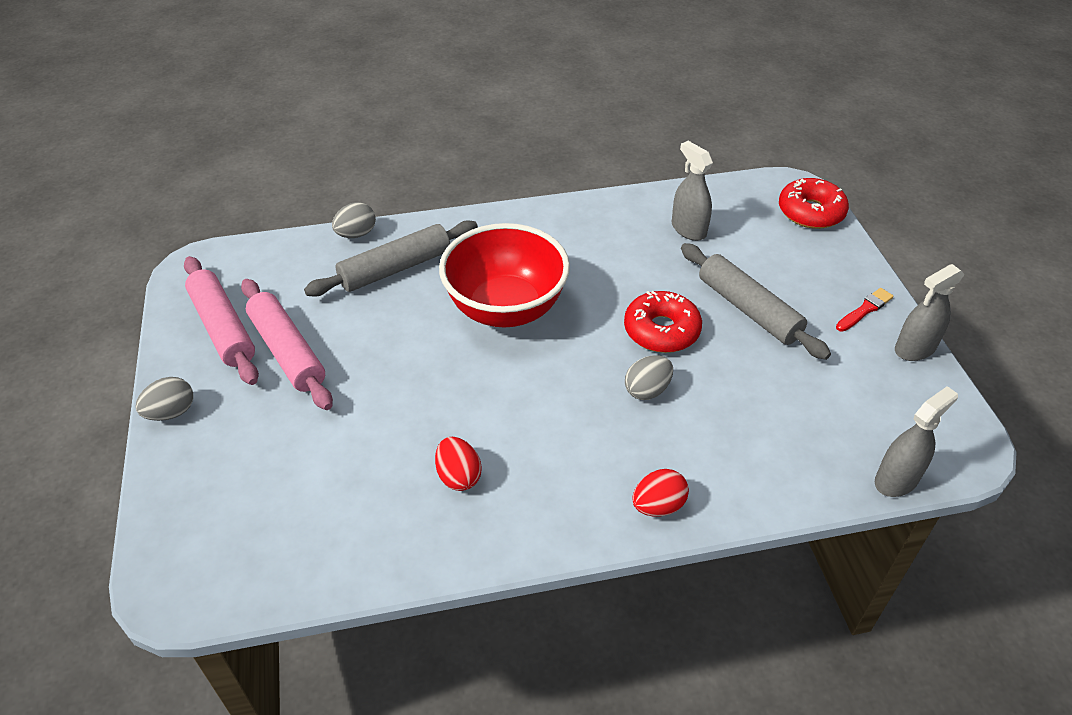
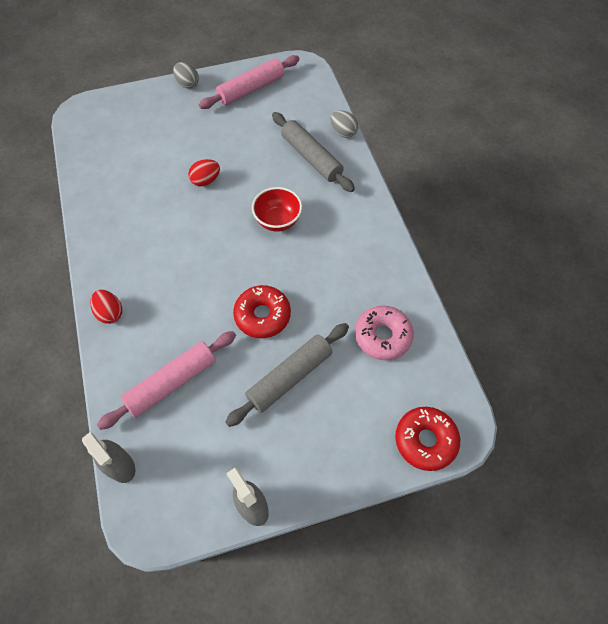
camera: 85 degrees right, 15 degrees up
pink rolling pin [241,279,333,410] -> pink rolling pin moved to [97,331,236,430]
red egg [435,437,482,491] -> red egg moved to [188,159,220,187]
red bowl [439,223,570,327] -> red bowl [252,187,302,232], size x0.57
grey egg [625,355,673,400] -> none
grey spray bottle [672,141,713,241] -> pink donut [355,306,414,360]
red brush [836,288,894,332] -> none

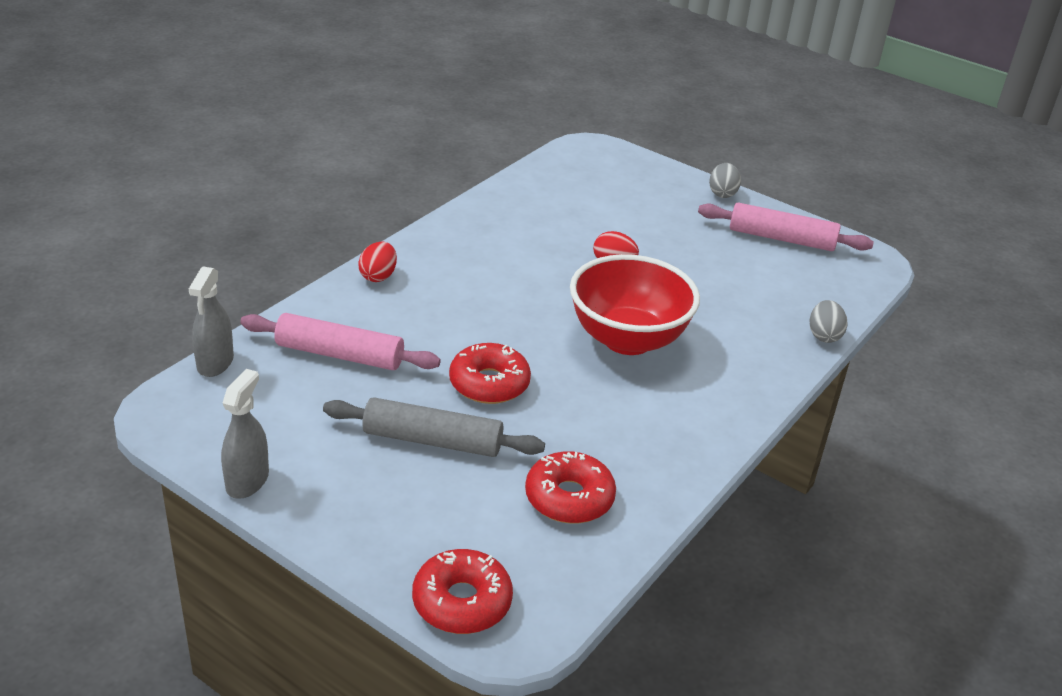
camera: 50 degrees right, 25 degrees down
red bowl [252,187,302,232] -> red bowl [570,254,700,355], size x1.75
grey rolling pin [272,112,355,192] -> none
pink donut [355,306,414,360] -> red donut [525,451,616,524]

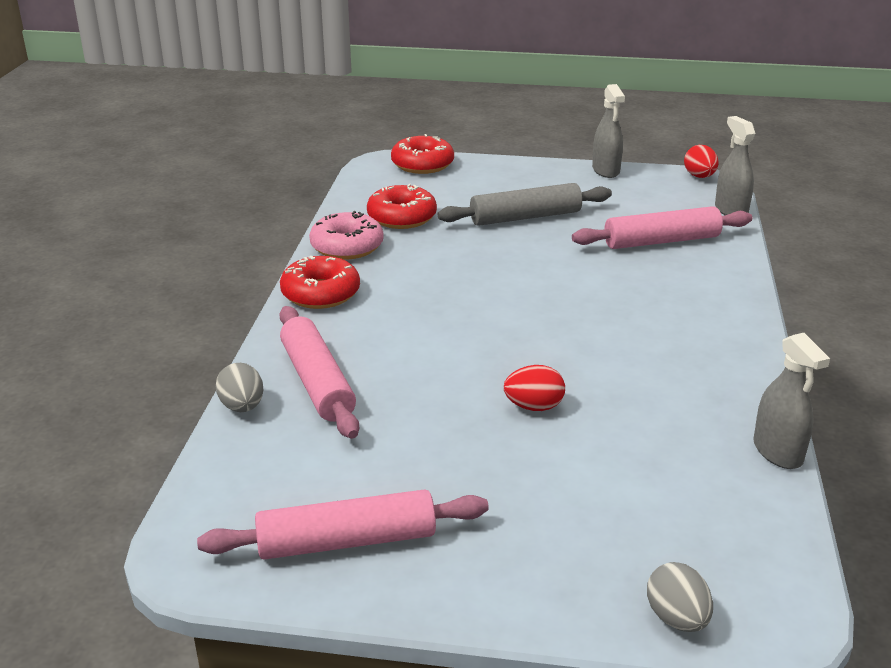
camera: 155 degrees right, 5 degrees down
red egg [358,242,397,282] -> red egg moved to [684,145,719,178]
red donut [449,343,531,404] -> red donut moved to [280,256,360,309]
red bowl [570,254,700,355] -> none
grey egg [709,163,741,198] -> grey egg moved to [647,562,713,632]
none -> pink rolling pin [279,306,359,439]
none -> pink donut [309,211,384,260]
none -> grey spray bottle [754,333,830,469]

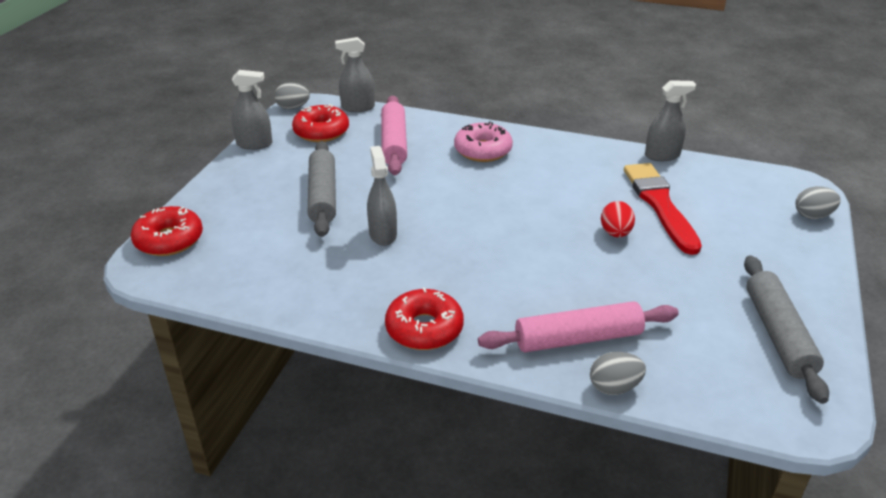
camera: 80 degrees left, 5 degrees up
pink rolling pin [197,489,489,560] -> grey rolling pin [744,255,829,404]
pink donut [309,211,384,260] -> pink donut moved to [454,121,513,162]
red donut [367,184,437,229] -> red donut moved to [292,104,349,142]
red egg [684,145,719,178] -> grey egg [274,82,310,109]
none -> grey spray bottle [367,146,397,246]
none -> red brush [624,163,702,255]

